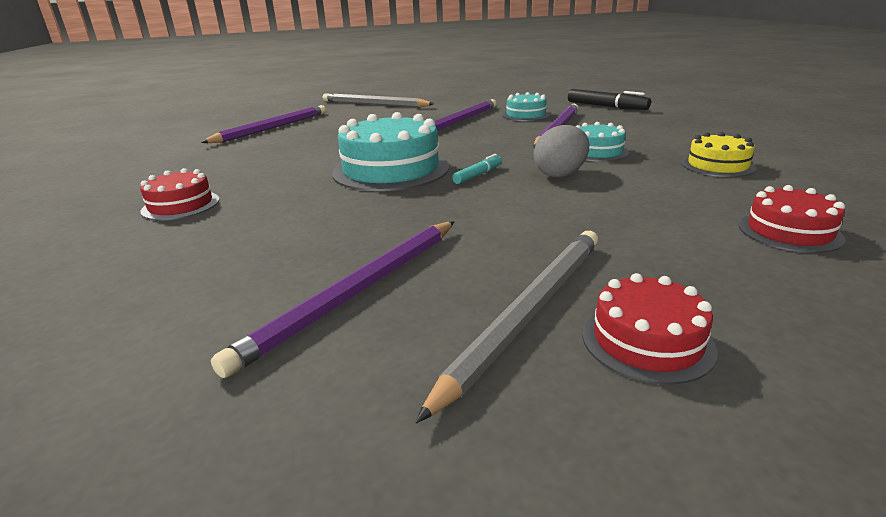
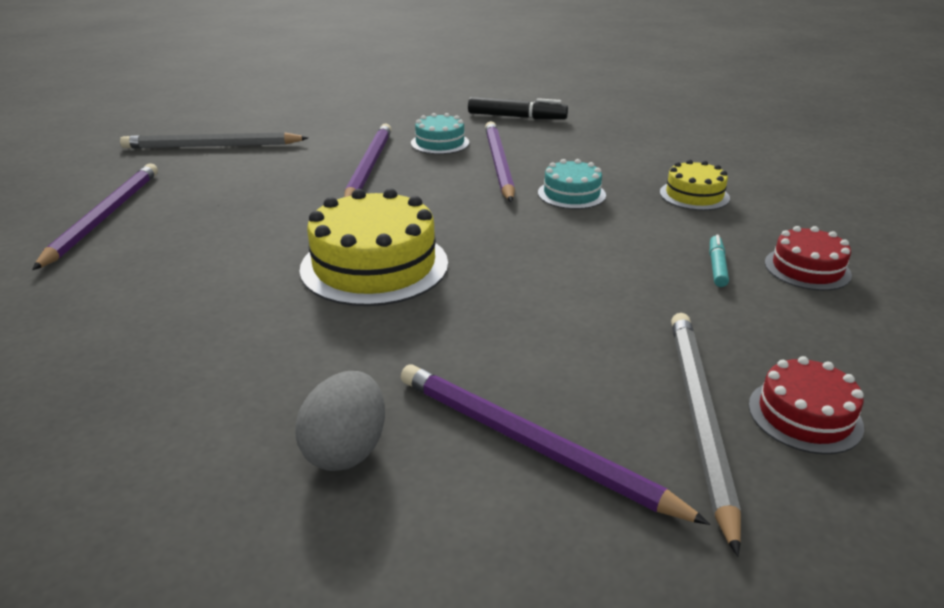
camera: 30 degrees left, 5 degrees up
red cake [140,168,220,220] -> none
purple pencil [211,221,455,378] -> purple pencil turned 120 degrees clockwise [401,364,710,525]
turquoise cake [332,112,449,191] -> yellow cake [300,188,448,306]
turquoise marker [452,154,502,184] -> turquoise marker moved to [710,235,729,287]
grey egg [534,125,589,177] -> grey egg moved to [295,371,385,471]

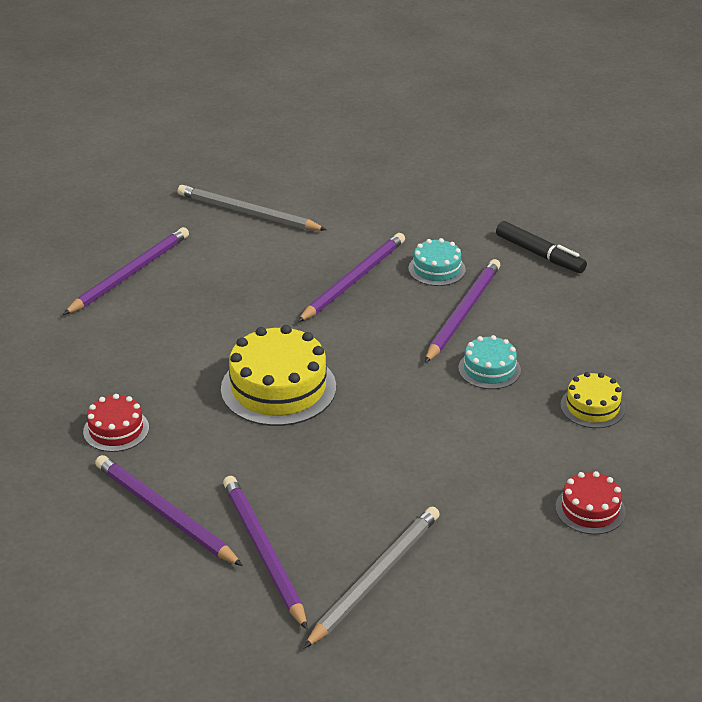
camera: 30 degrees right, 5 degrees up
grey egg [295,371,385,471] -> purple pencil [95,455,243,566]
turquoise marker [710,235,729,287] -> none
red cake [749,356,864,454] -> red cake moved to [83,394,149,452]

